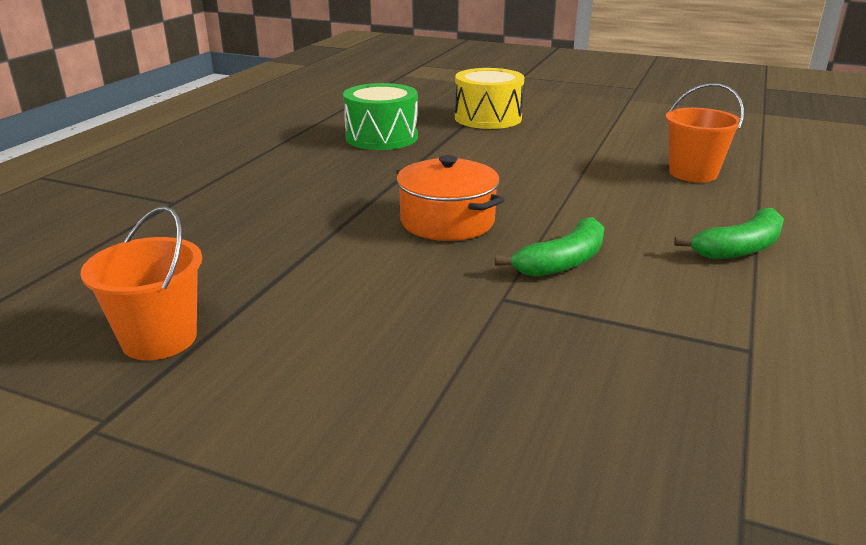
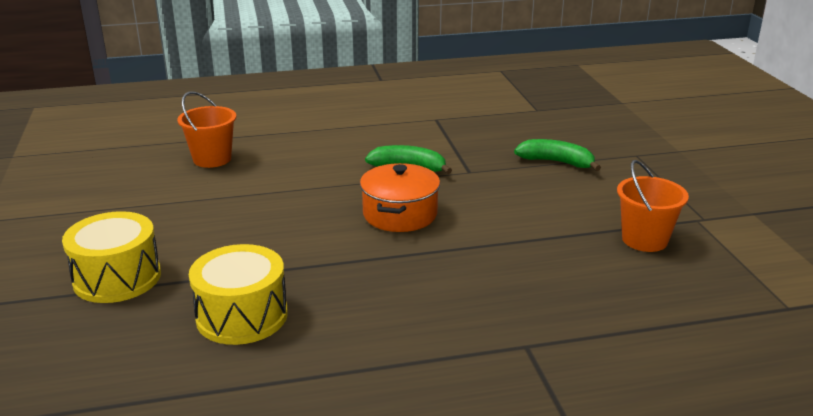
camera: 125 degrees left, 0 degrees up
green drum [343,83,418,150] -> yellow drum [189,244,288,345]
green banana [674,208,784,259] -> green banana moved to [514,139,601,171]

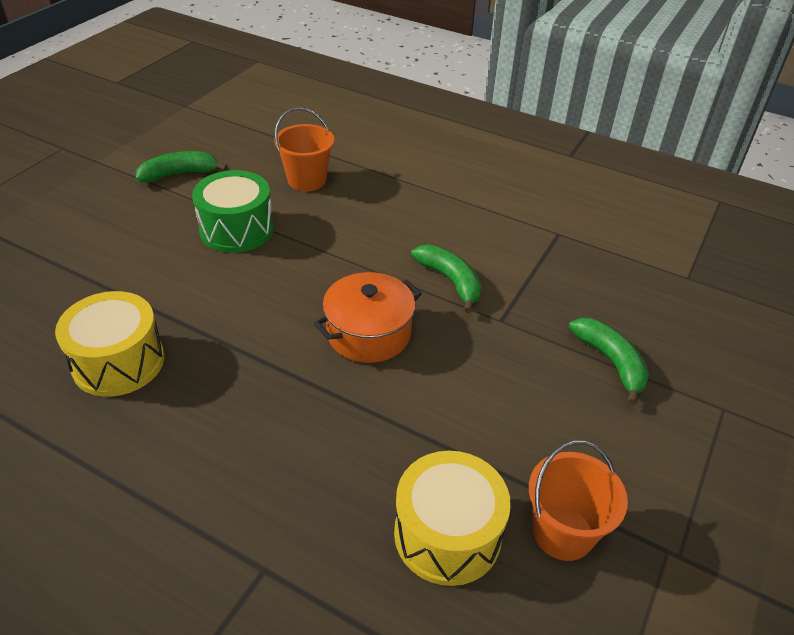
camera: 40 degrees right, 15 degrees up
yellow drum [62,211,161,303] -> yellow drum moved to [394,451,511,586]
none -> green banana [136,151,228,183]
none -> green drum [192,170,274,253]

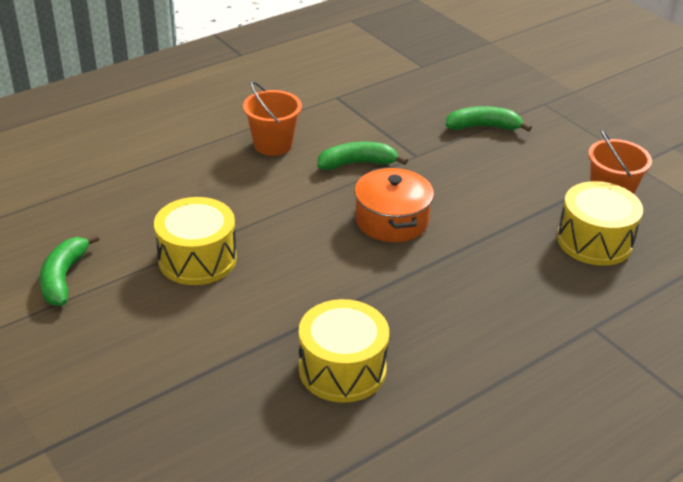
camera: 65 degrees left, 5 degrees down
green drum [192,170,274,253] -> yellow drum [154,197,237,285]
orange bucket [274,107,335,191] -> orange bucket moved to [243,81,302,156]

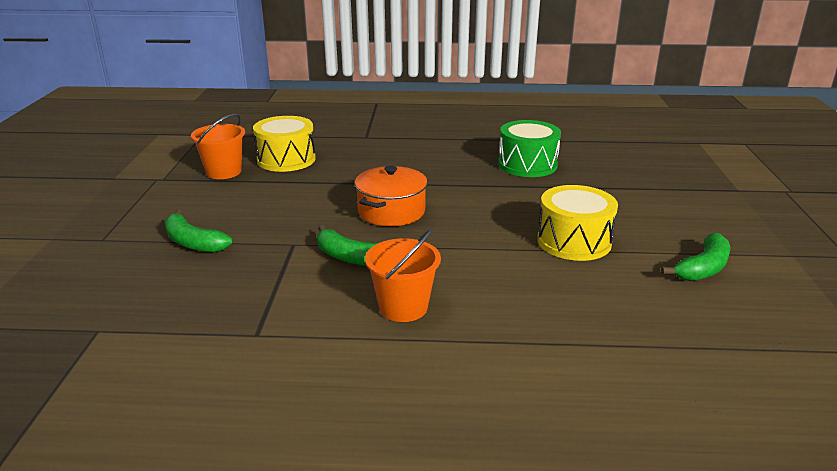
camera: 140 degrees left, 10 degrees down
yellow drum [299,299,389,403] -> green drum [498,120,561,177]

